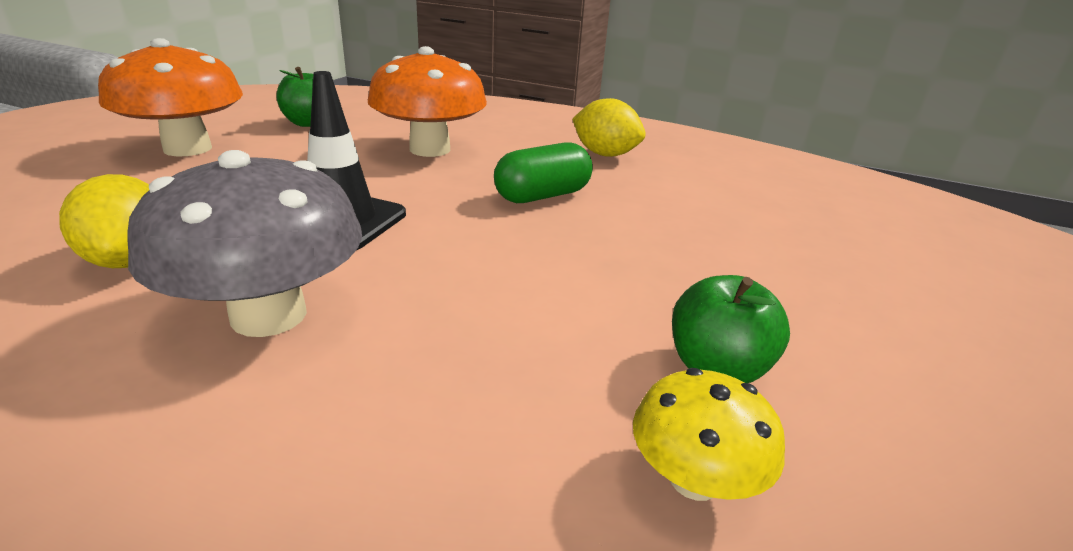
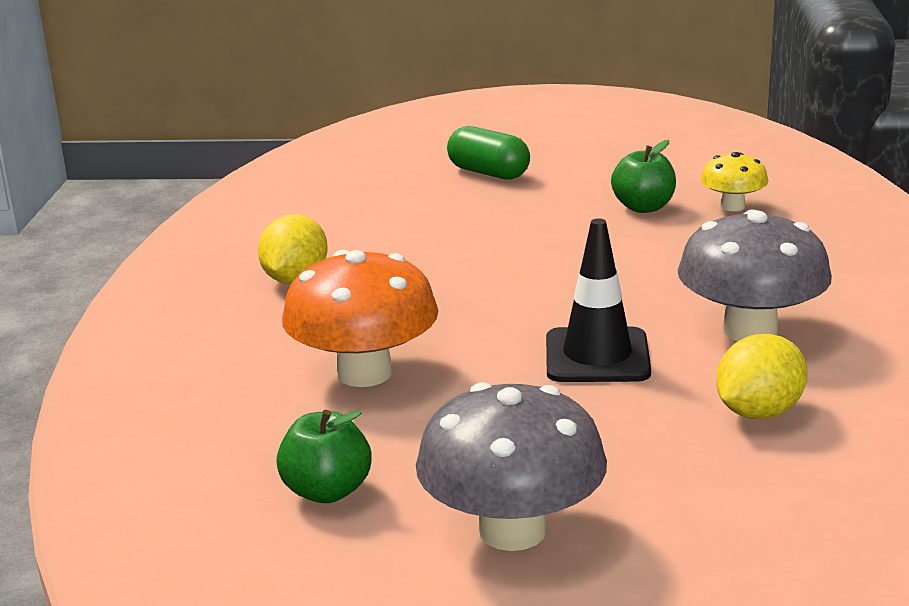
camera: 105 degrees left, 5 degrees down
orange mushroom [98,38,243,156] -> grey mushroom [416,382,607,551]
green capsule [494,142,593,203] -> green capsule moved to [447,126,530,180]

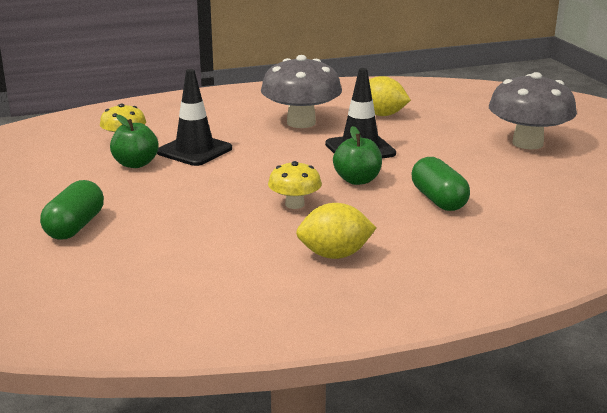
camera: 115 degrees left, 0 degrees up
green apple [276,410,372,503] -> green apple moved to [333,126,382,185]
orange mushroom [282,250,438,387] -> green capsule [412,157,470,211]
none -> black traffic cone [157,69,232,166]
none -> yellow mushroom [268,161,322,209]

